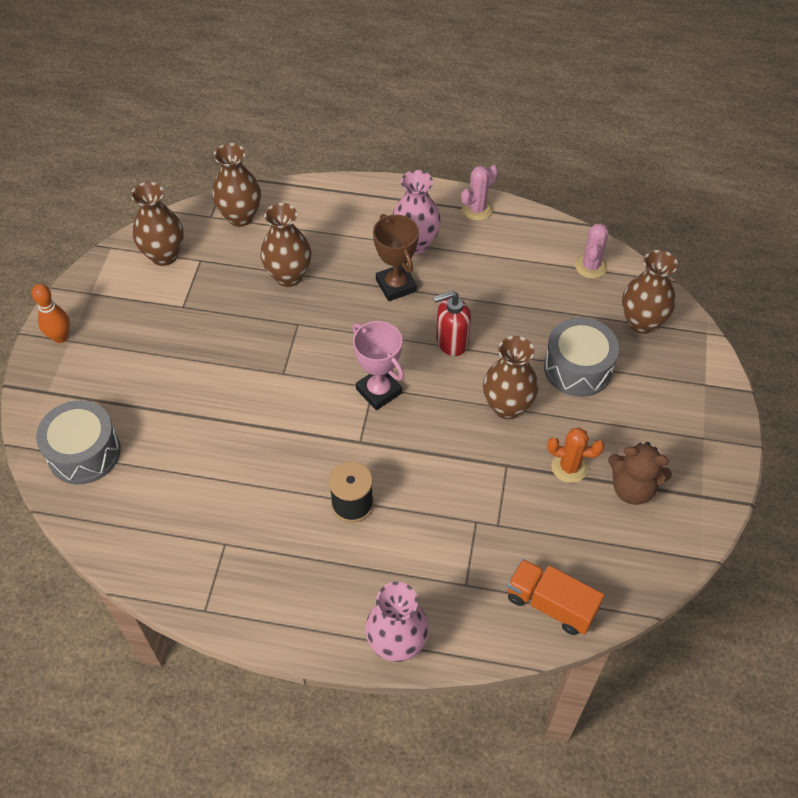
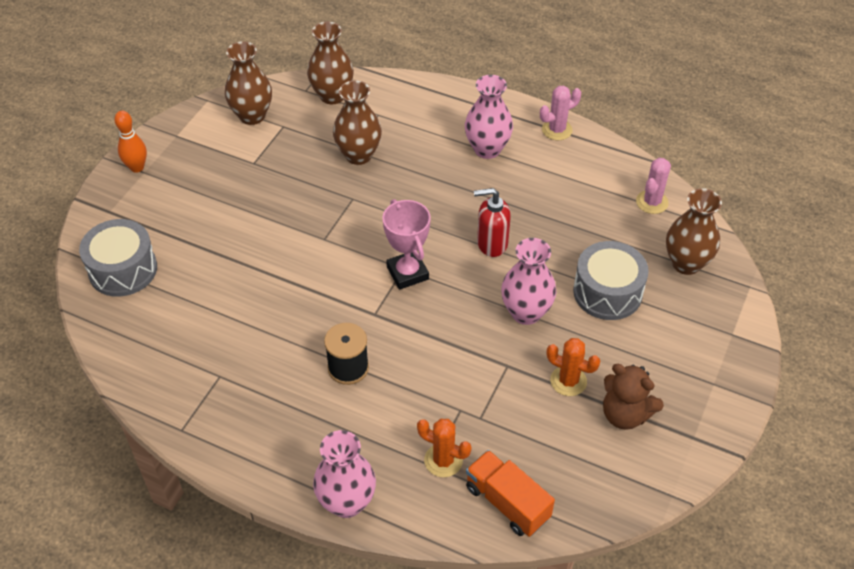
camera: 15 degrees right, 5 degrees down
brown trophy [373,214,419,301] -> none
brown vase [483,336,538,419] -> pink vase [501,238,556,325]
none -> orange cactus [417,419,472,477]

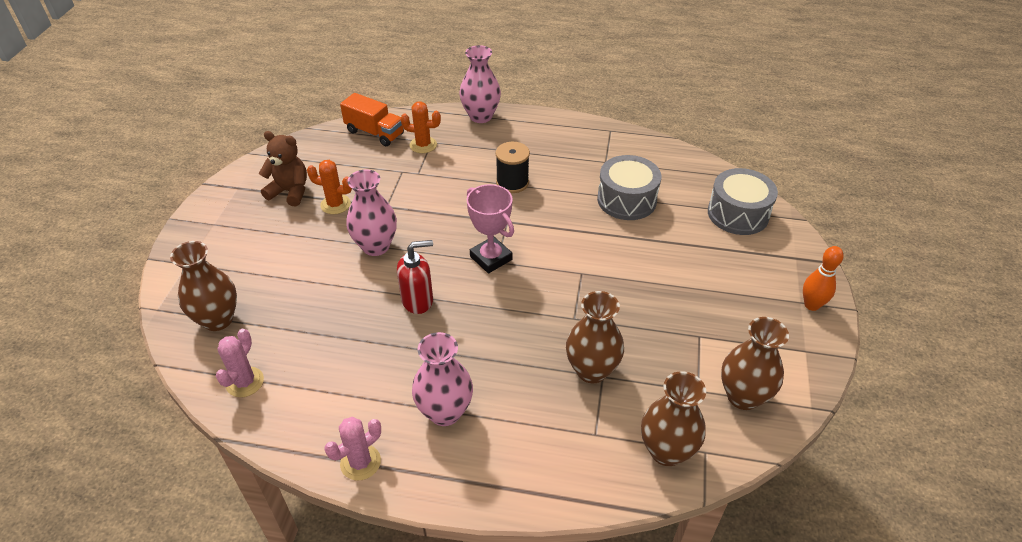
camera: 165 degrees right, 5 degrees down
grey drum [573,241,649,320] -> grey drum moved to [597,155,661,220]

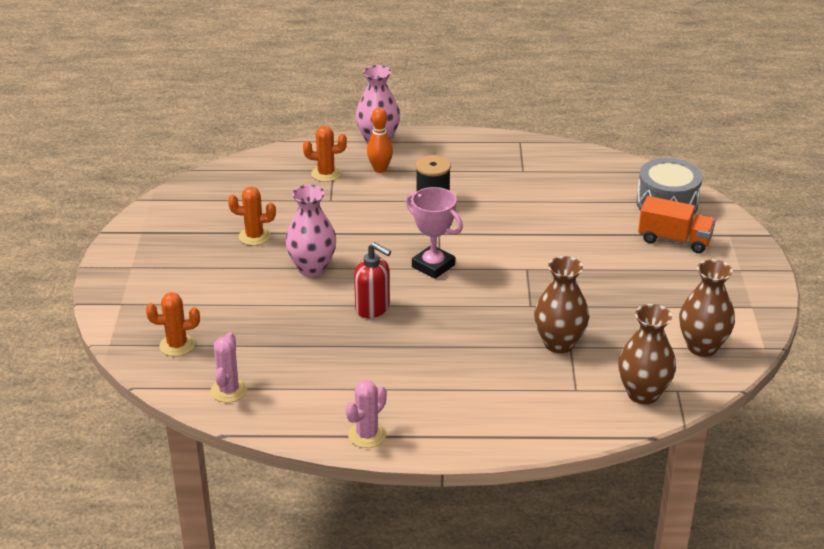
camera: 10 degrees left, 10 degrees down
brown vase [170,241,237,331] -> orange cactus [146,292,200,356]
brown teddy bear [259,131,307,206] -> none
orange truck [340,93,404,146] -> orange truck moved to [638,196,715,253]
red soap dispenser [397,240,433,314] -> red soap dispenser turned 60 degrees clockwise [354,242,391,318]
pink vase [412,332,473,426] -> none
grey drum [597,155,661,220] -> none
orange bowling pin [803,246,843,311] -> orange bowling pin moved to [367,107,393,173]

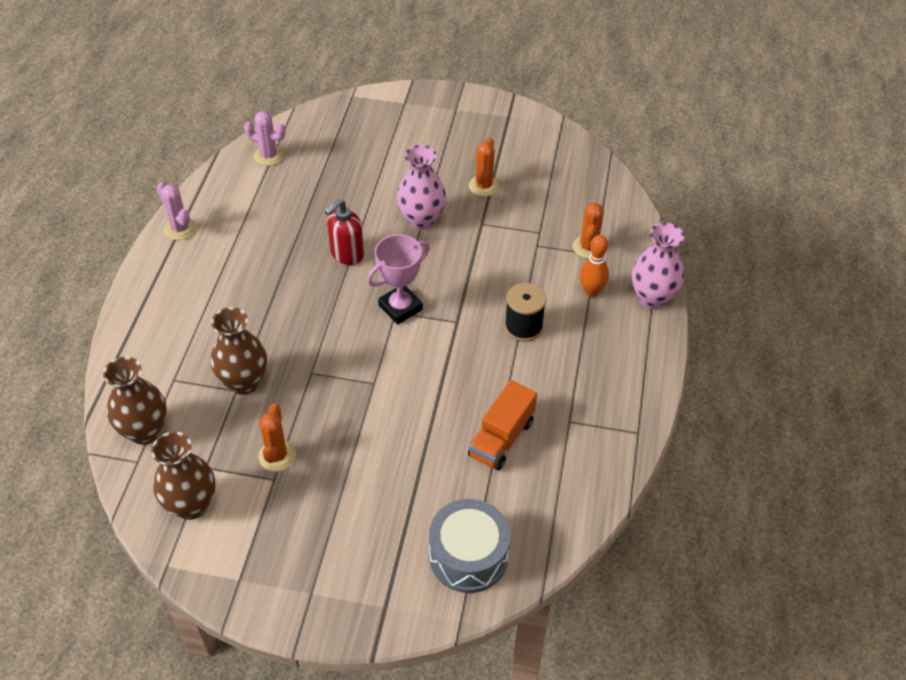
camera: 100 degrees right, 15 degrees up
orange cactus [146,292,200,356] -> orange cactus moved to [258,403,296,472]
orange truck [638,196,715,253] -> orange truck moved to [468,380,537,470]

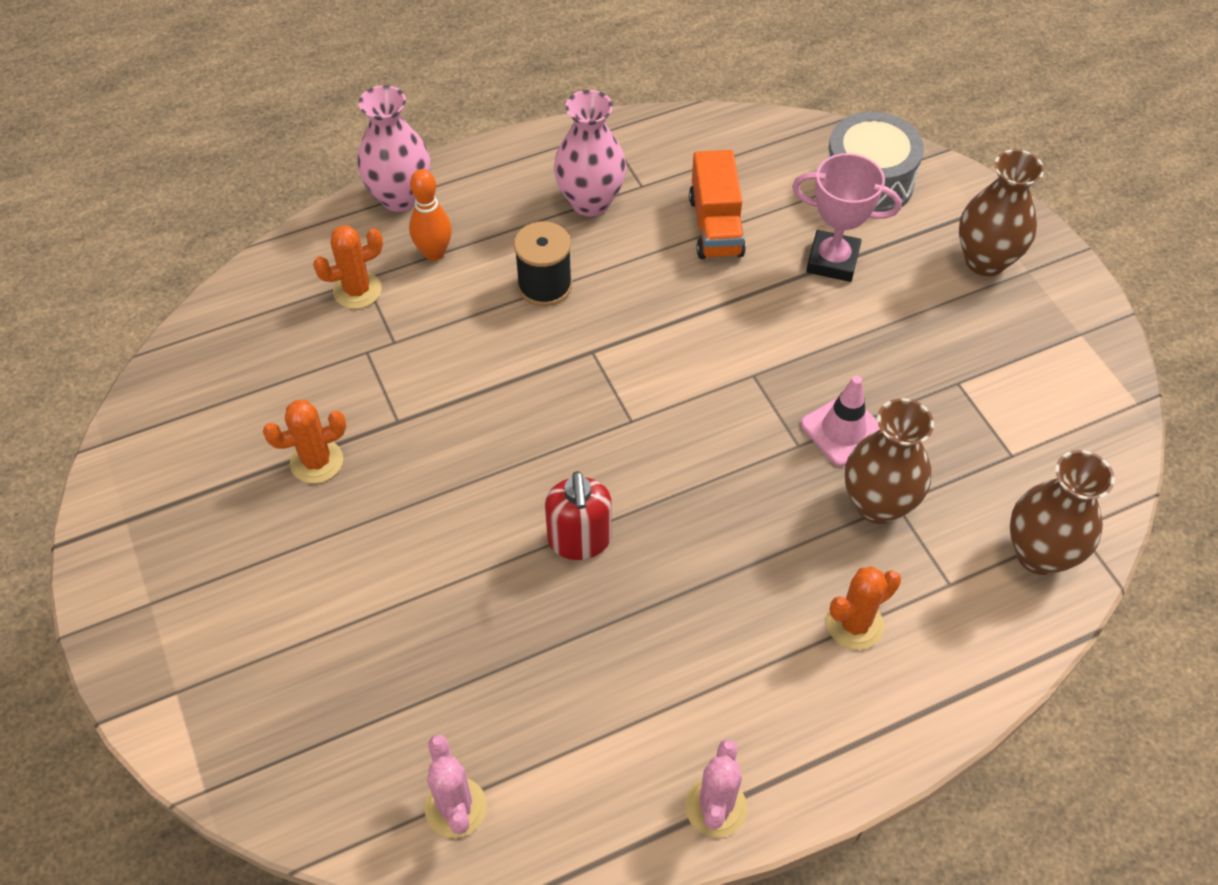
camera: 125 degrees left, 5 degrees up
brown vase [151,431,215,520] -> brown vase moved to [959,149,1044,276]
orange cactus [258,403,296,472] -> orange cactus moved to [827,566,901,650]
red soap dispenser [325,199,364,265] -> red soap dispenser turned 75 degrees clockwise [545,471,612,560]
pink trophy [367,234,430,325] -> pink trophy moved to [792,153,902,282]
pink vase [397,145,446,230] -> pink vase moved to [554,90,626,216]
orange truck [468,380,537,470] -> orange truck turned 90 degrees clockwise [689,150,746,259]
none -> pink traffic cone [801,376,880,466]

